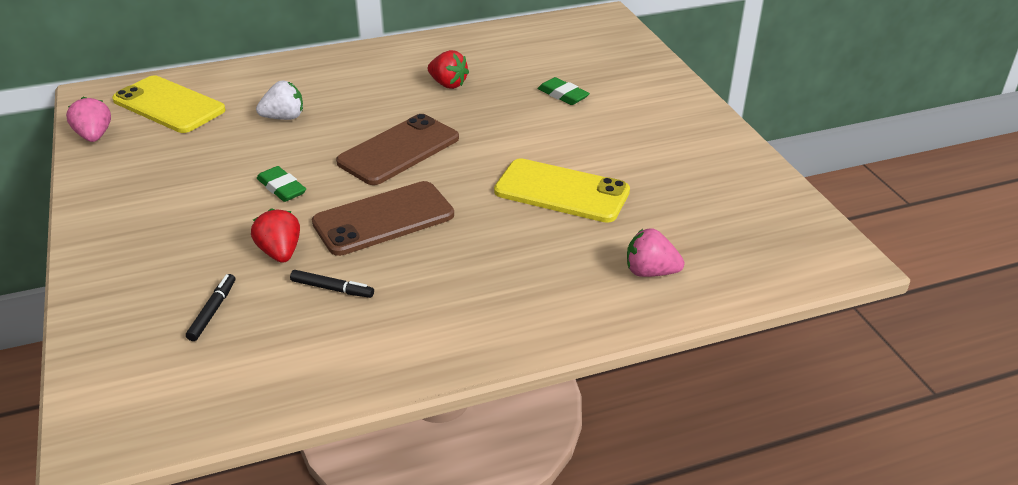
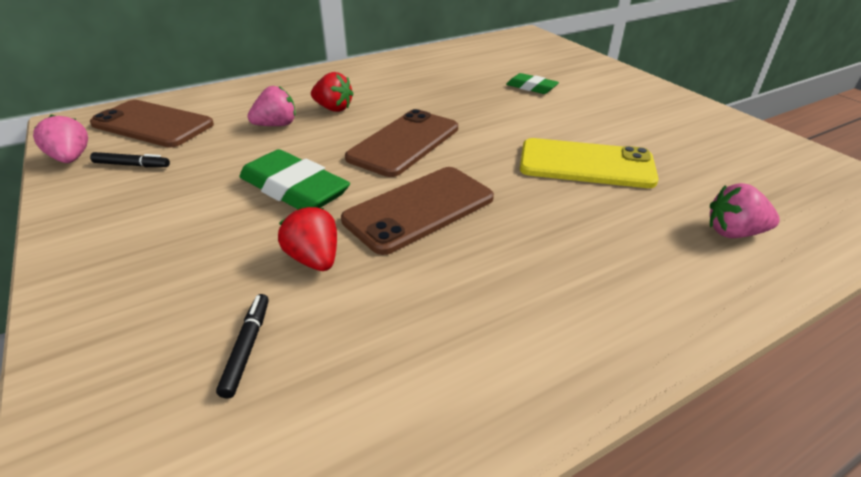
camera: 10 degrees left, 0 degrees up
yellow phone [112,76,225,133] -> brown phone [90,100,214,147]
white strawberry [256,81,303,120] -> pink strawberry [247,86,296,126]
green eraser [257,166,306,202] -> green eraser [240,149,350,209], size x1.79
black marker [290,270,374,298] -> black marker moved to [90,152,170,167]
red strawberry [428,50,469,89] -> red strawberry moved to [311,72,354,112]

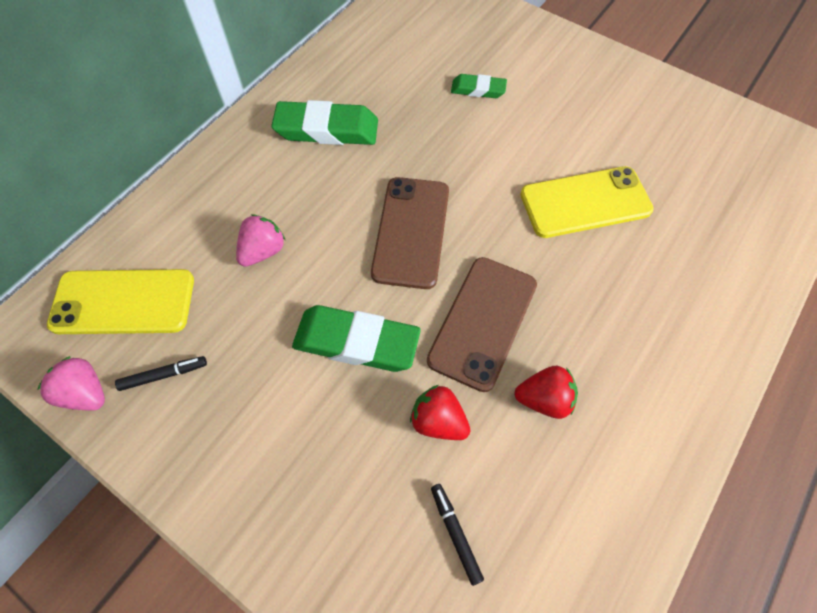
camera: 25 degrees left, 25 degrees up
brown phone [90,100,214,147] -> yellow phone [47,269,194,334]
red strawberry [311,72,354,112] -> red strawberry moved to [514,366,578,419]
pink strawberry [710,183,780,238] -> none
none -> green eraser [271,100,378,145]

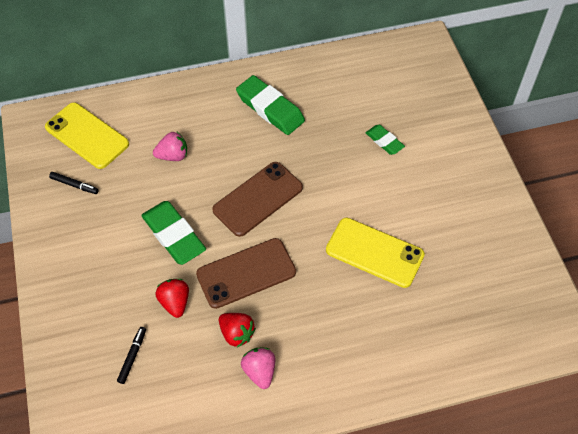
camera: 40 degrees right, 5 degrees down
pink strawberry [37,356,105,410] -> pink strawberry moved to [241,348,275,389]

